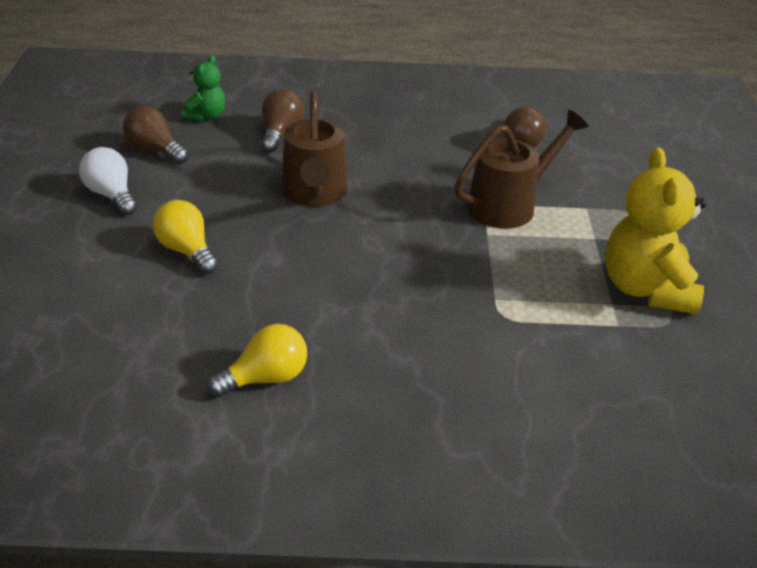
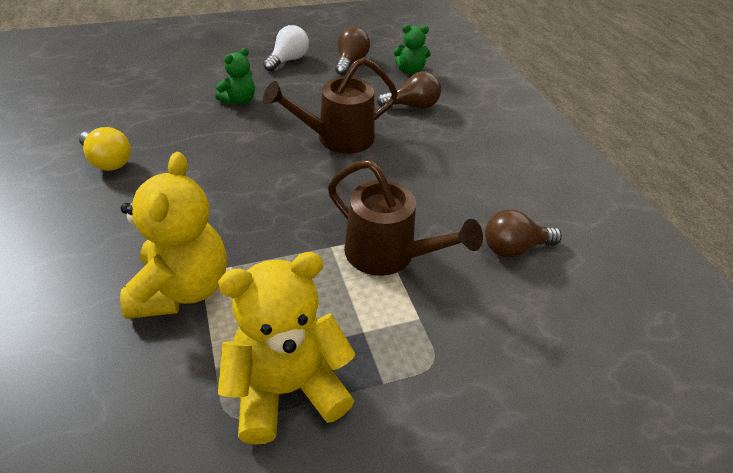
camera: 70 degrees right, 5 degrees up
yellow light bulb [152,200,218,274] -> green teddy bear [215,48,255,105]
none -> yellow teddy bear [120,152,227,319]

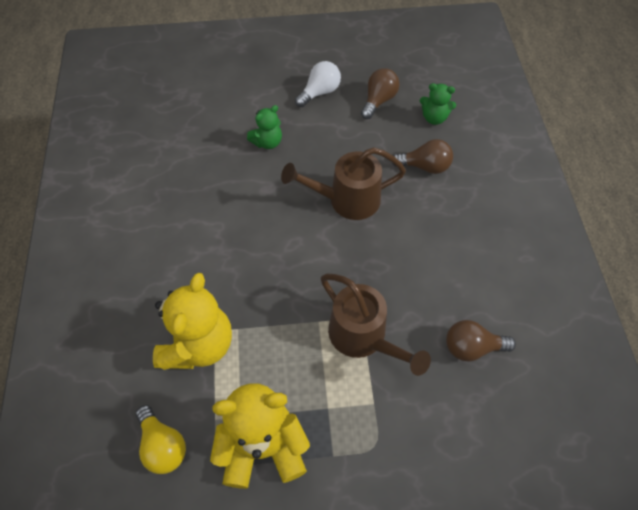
camera: 15 degrees right, 15 degrees up
yellow light bulb [79,127,131,171] -> yellow light bulb moved to [136,405,186,474]

